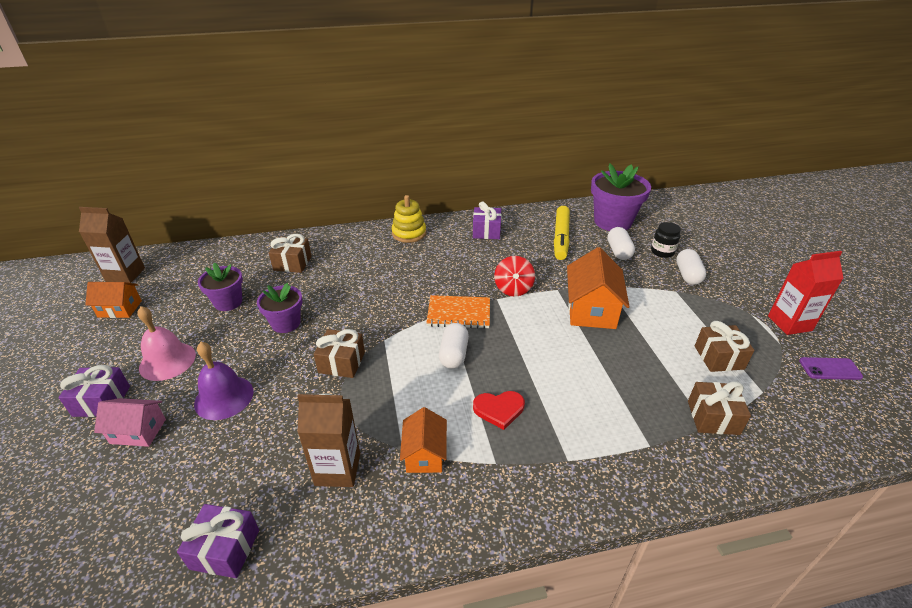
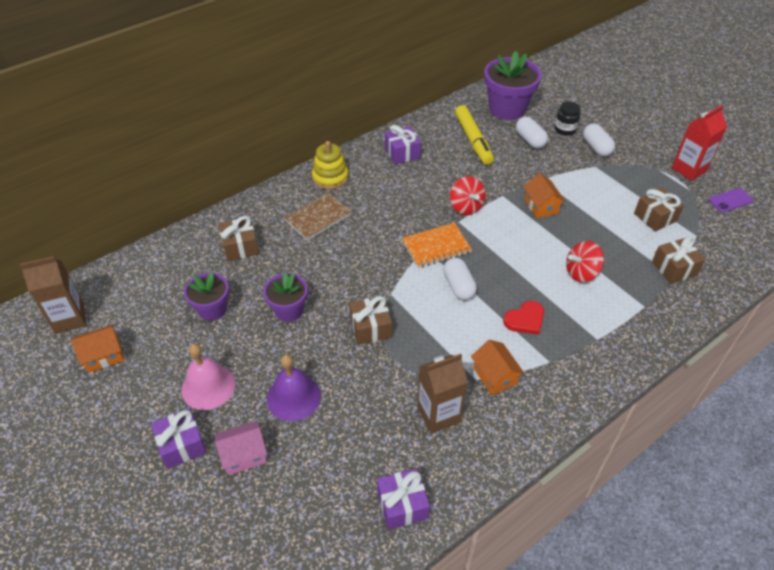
camera: 25 degrees left, 10 degrees up
orange house [567,247,630,329] -> orange house [523,173,565,218], size x0.60
none -> brown notebook [284,192,352,241]
none -> red spinning top [566,241,604,282]

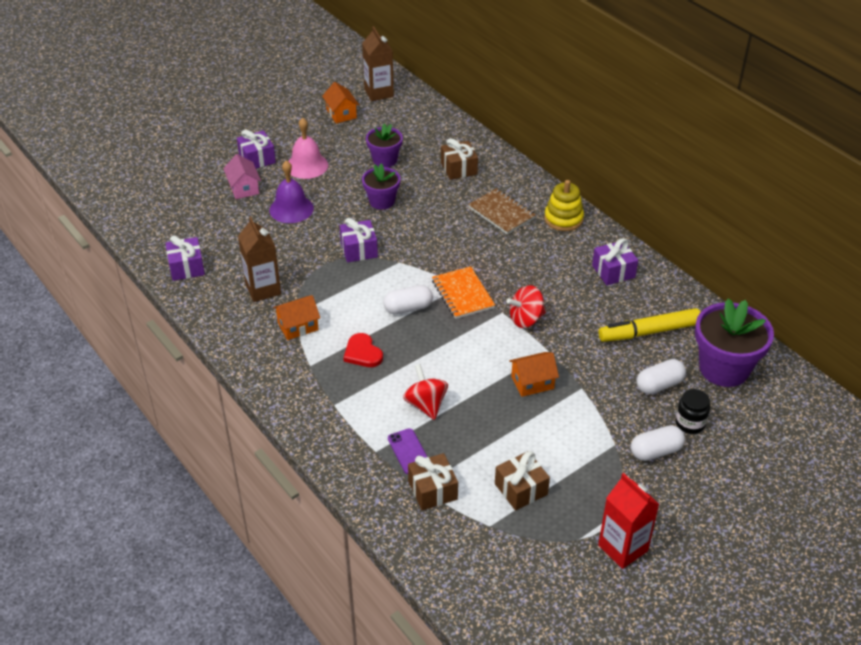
camera: 90 degrees right, 5 degrees down
brown gift [350,296,392,345] -> purple gift [340,218,378,262]
purple phone [708,188,754,213] -> purple phone moved to [388,428,427,474]

